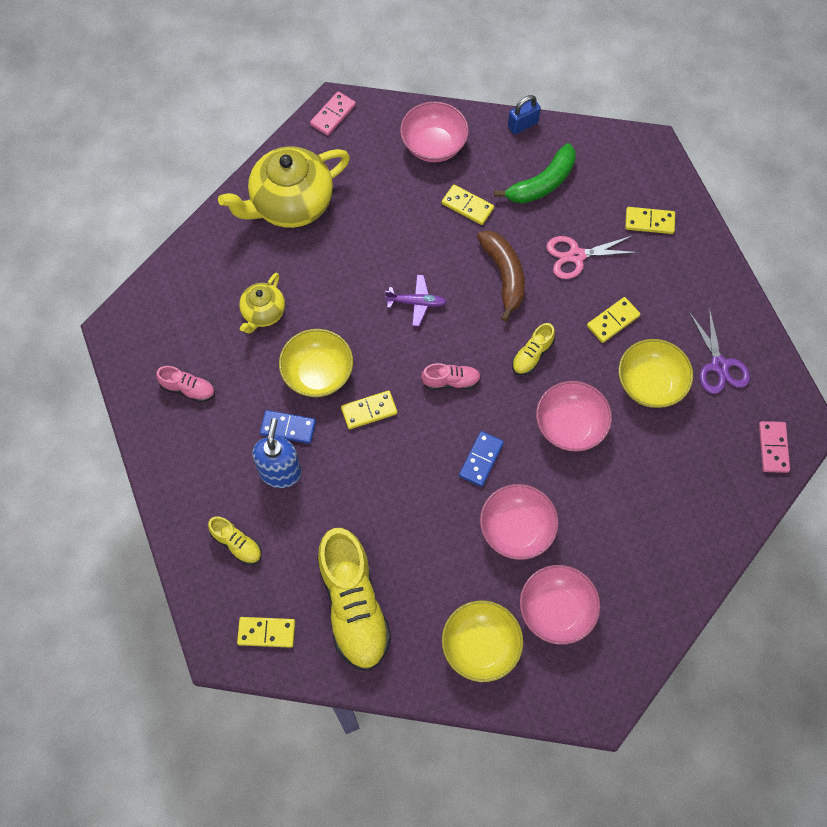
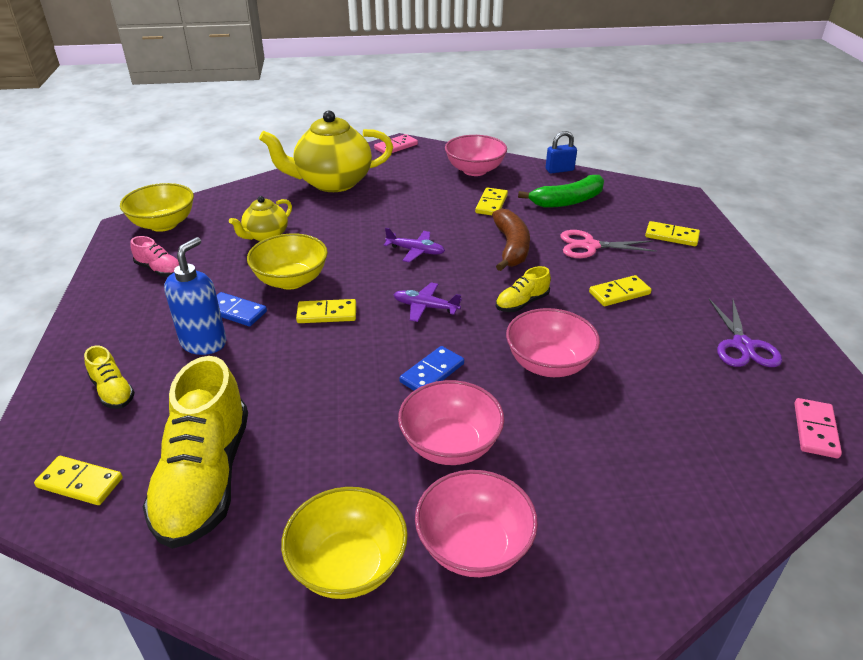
camera: 15 degrees right, 30 degrees down
pink shoe [421,363,481,390] -> purple plane [393,282,462,322]
yellow domino [442,184,494,225] -> yellow domino turned 60 degrees clockwise [475,187,508,215]
yellow bowl [618,339,693,408] -> yellow bowl moved to [120,183,194,232]

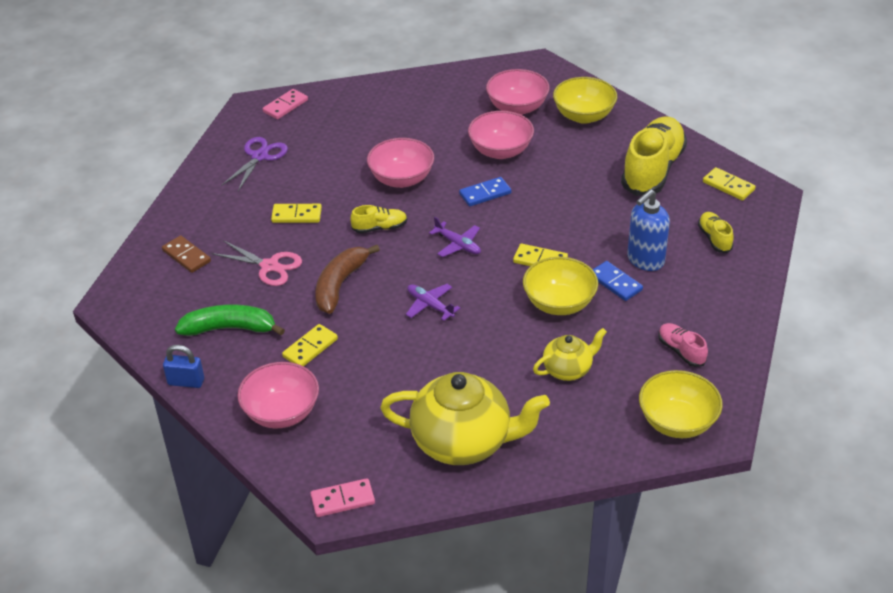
camera: 155 degrees left, 5 degrees up
yellow domino [645,221,700,246] -> brown domino [162,236,211,273]

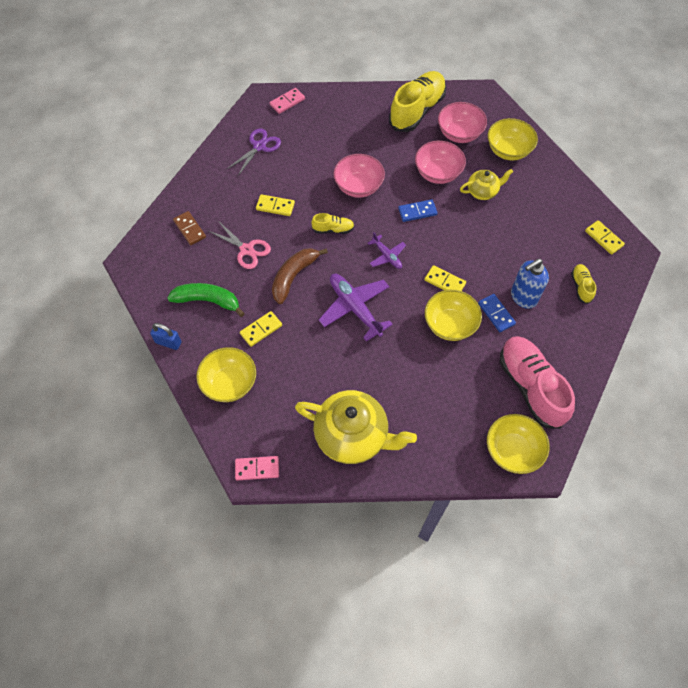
camera: 10 degrees right, 20 degrees up
pink bowl [237,362,319,428] -> yellow bowl [196,347,256,402]
purple plane [406,284,460,321] -> purple plane [319,274,393,342], size x1.80
yellow teapot [533,328,607,381] -> yellow teapot moved to [460,169,513,200]
yellow shoe [621,116,687,196] -> yellow shoe moved to [389,71,446,132]
pink shoe [658,323,708,367] -> pink shoe [500,336,575,429], size x2.16

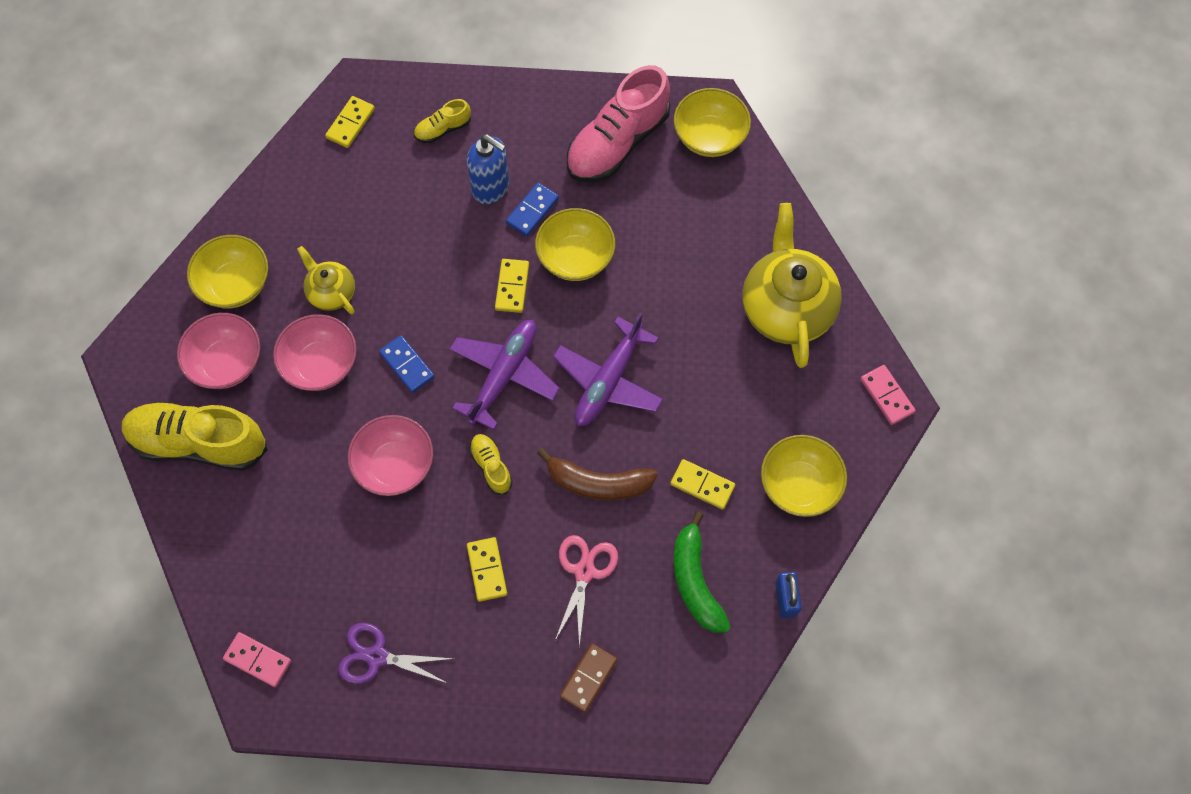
camera: 115 degrees left, 5 degrees up
purple plane [368,232,406,269] -> purple plane [449,320,560,430], size x1.80

